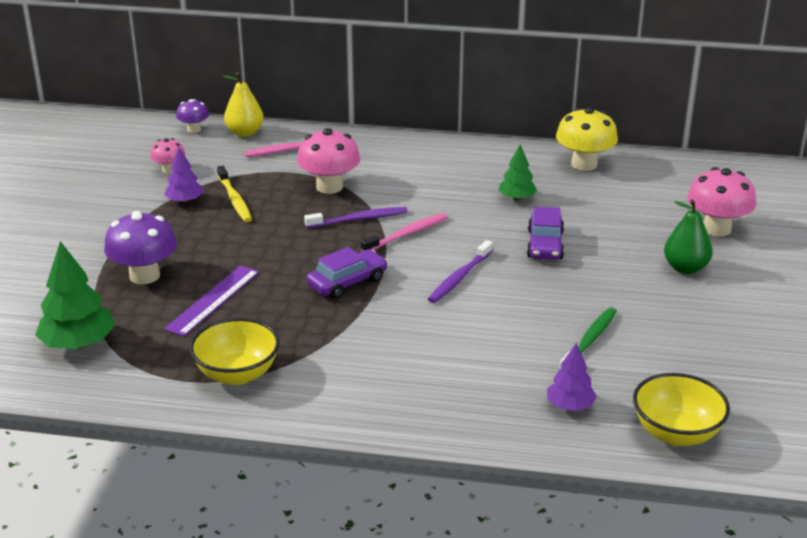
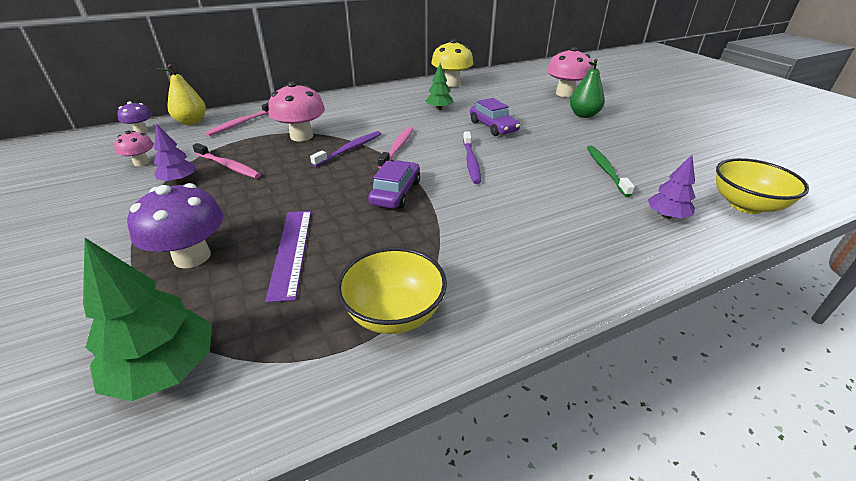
camera: 35 degrees left, 5 degrees up
yellow toothbrush [217,166,252,222] -> pink toothbrush [192,143,261,178]

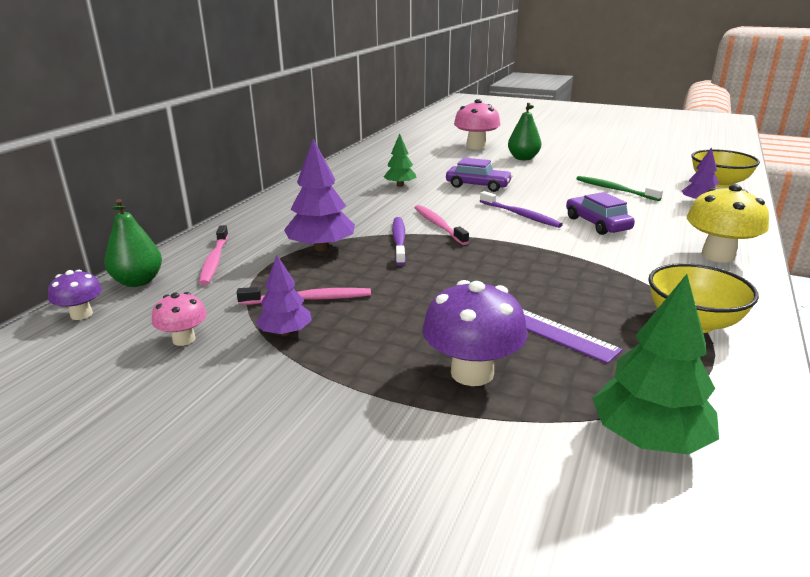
camera: 40 degrees left, 10 degrees down
yellow pear [157,64,206,125] -> green pear [104,199,162,287]
pink mushroom [268,82,325,141] -> purple tree [284,139,355,251]
purple car [368,160,420,209] -> purple car moved to [566,192,635,235]
yellow mushroom [431,39,474,87] -> yellow mushroom moved to [687,184,769,262]

